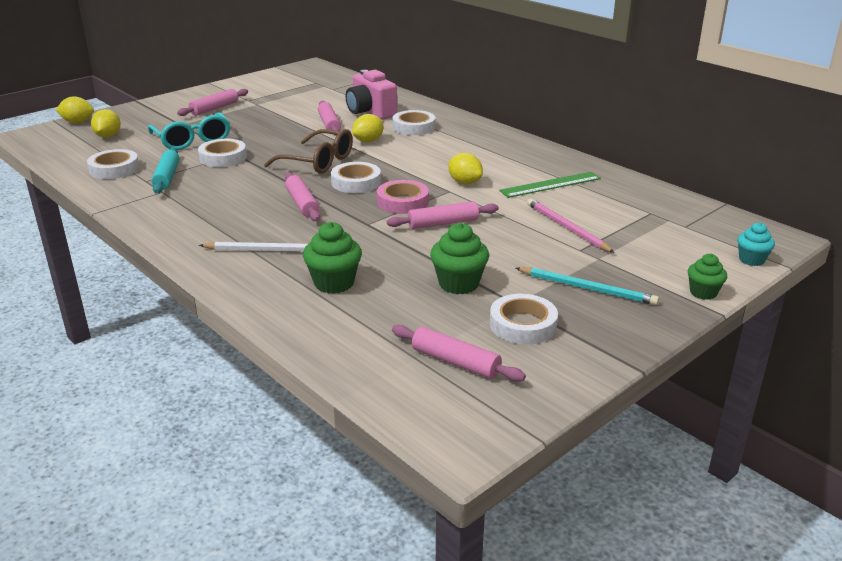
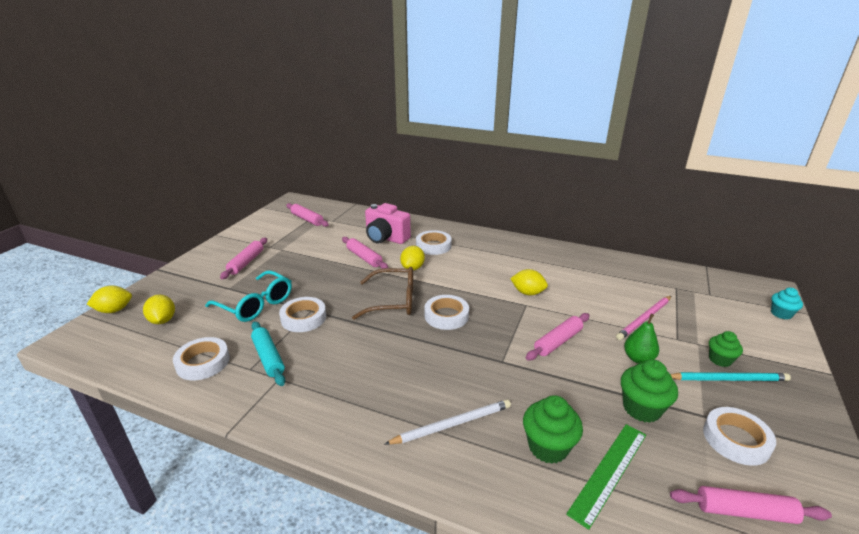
camera: 25 degrees left, 0 degrees up
pink rolling pin [285,172,320,221] -> pink rolling pin moved to [286,203,329,227]
pink tape [377,180,429,214] -> none
green ruler [499,172,601,198] -> green ruler moved to [566,424,646,530]
pink pencil [527,199,615,253] -> pink pencil turned 75 degrees counterclockwise [616,296,671,340]
green cupcake [688,254,727,300] -> green cupcake moved to [709,331,743,367]
none -> green pear [624,314,659,364]

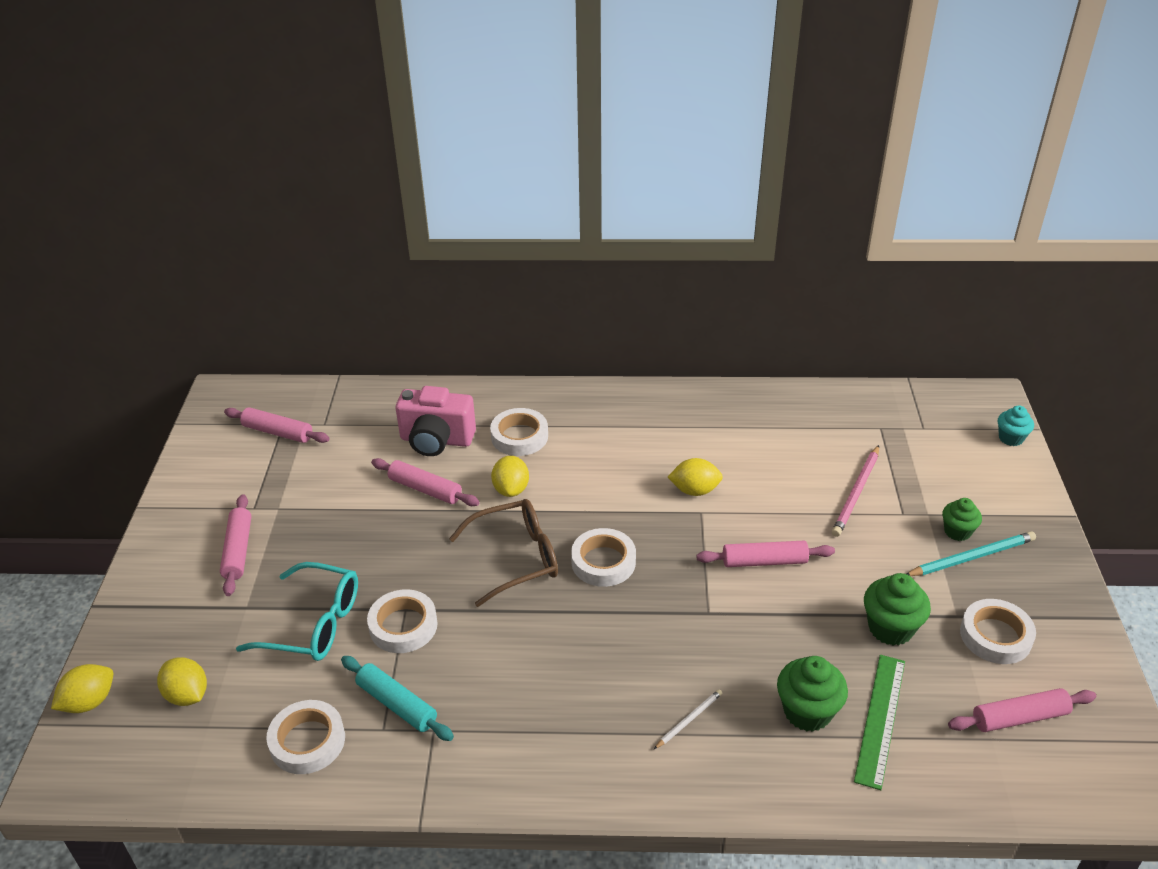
camera: 20 degrees left, 10 degrees up
white pencil [384,400,511,445] -> white pencil [654,689,722,749], size x0.57
pink rolling pin [526,313,590,360] -> pink rolling pin turned 60 degrees clockwise [696,541,835,567]
green pear [624,314,659,364] -> none

